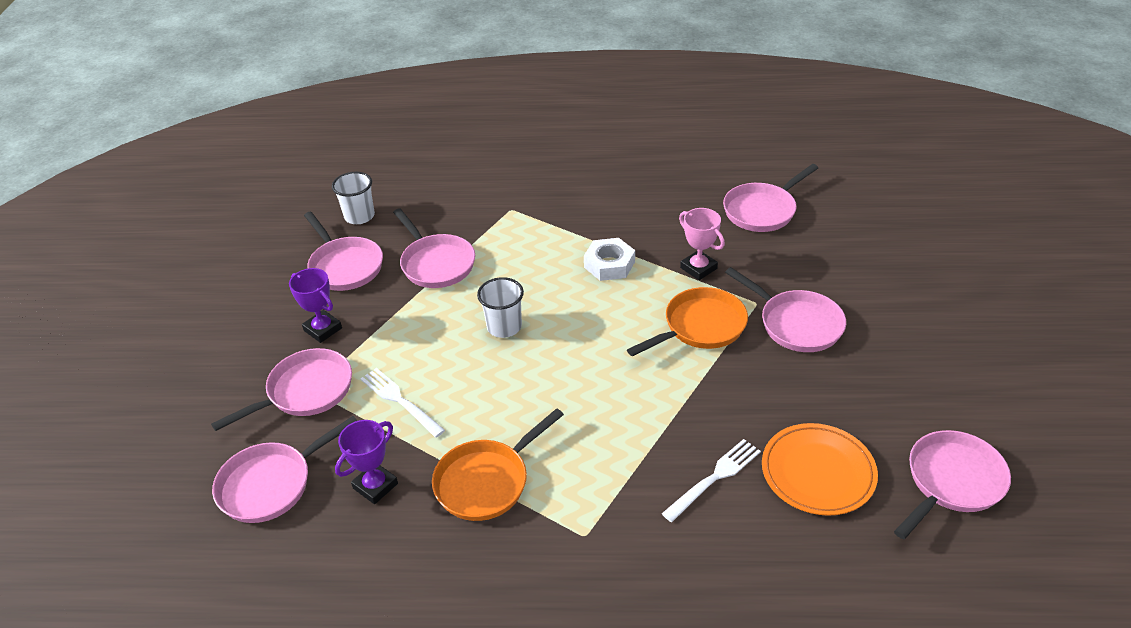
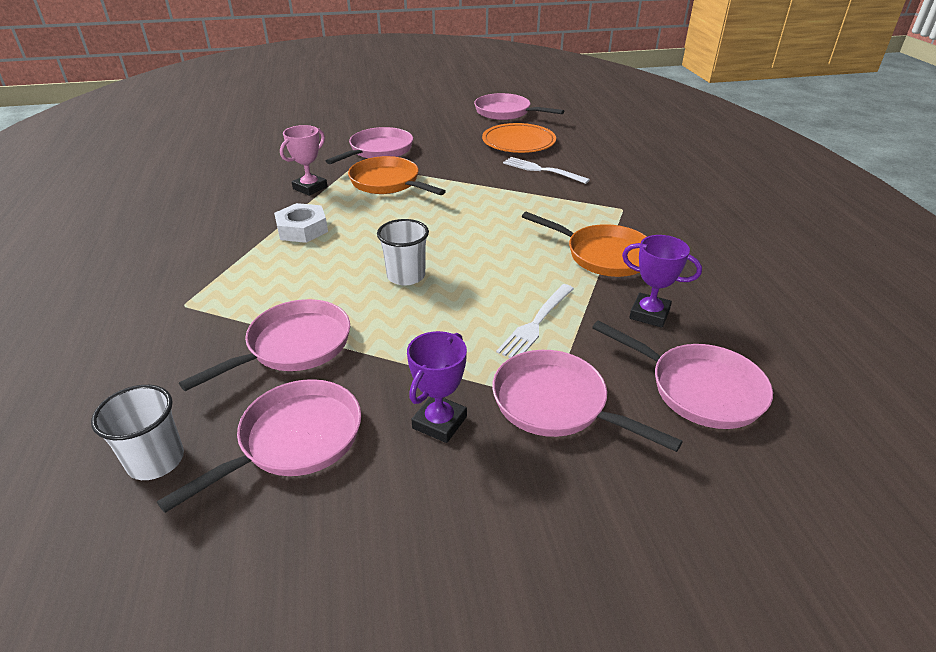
camera: 105 degrees left, 5 degrees down
pink pan [723,164,818,232] -> none

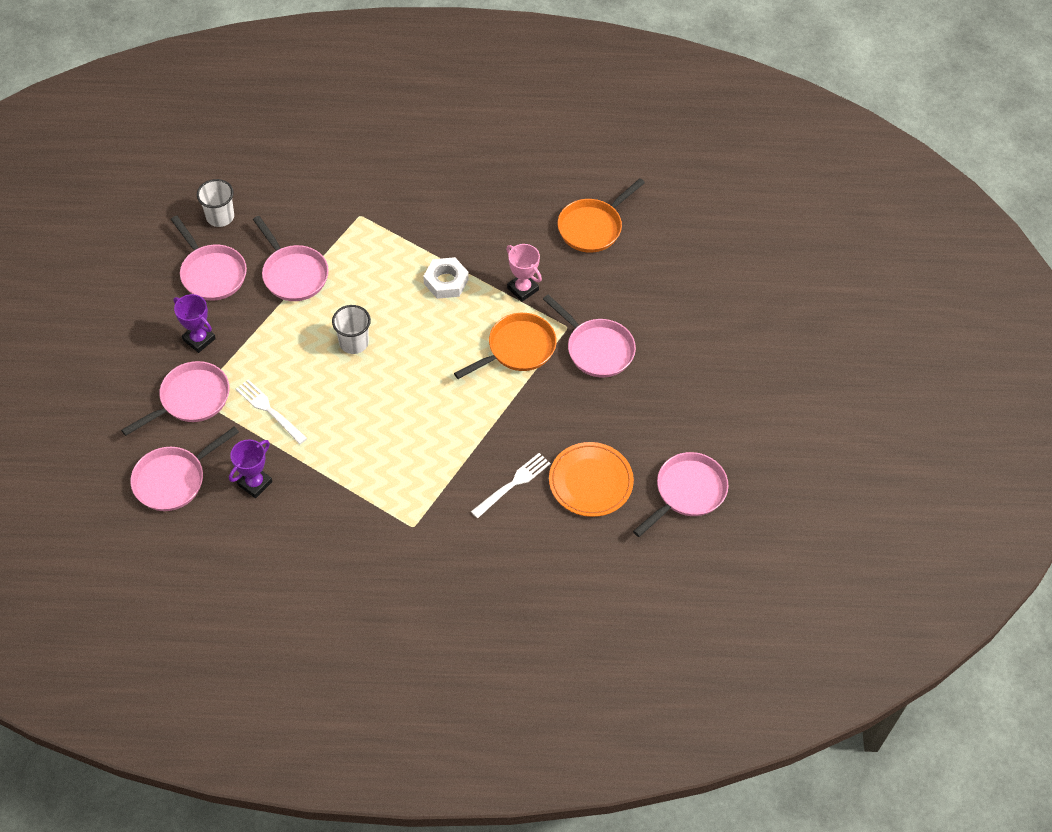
camera: 100 degrees right, 20 degrees up
orange pan [522,212,647,277] -> orange pan moved to [558,178,645,253]

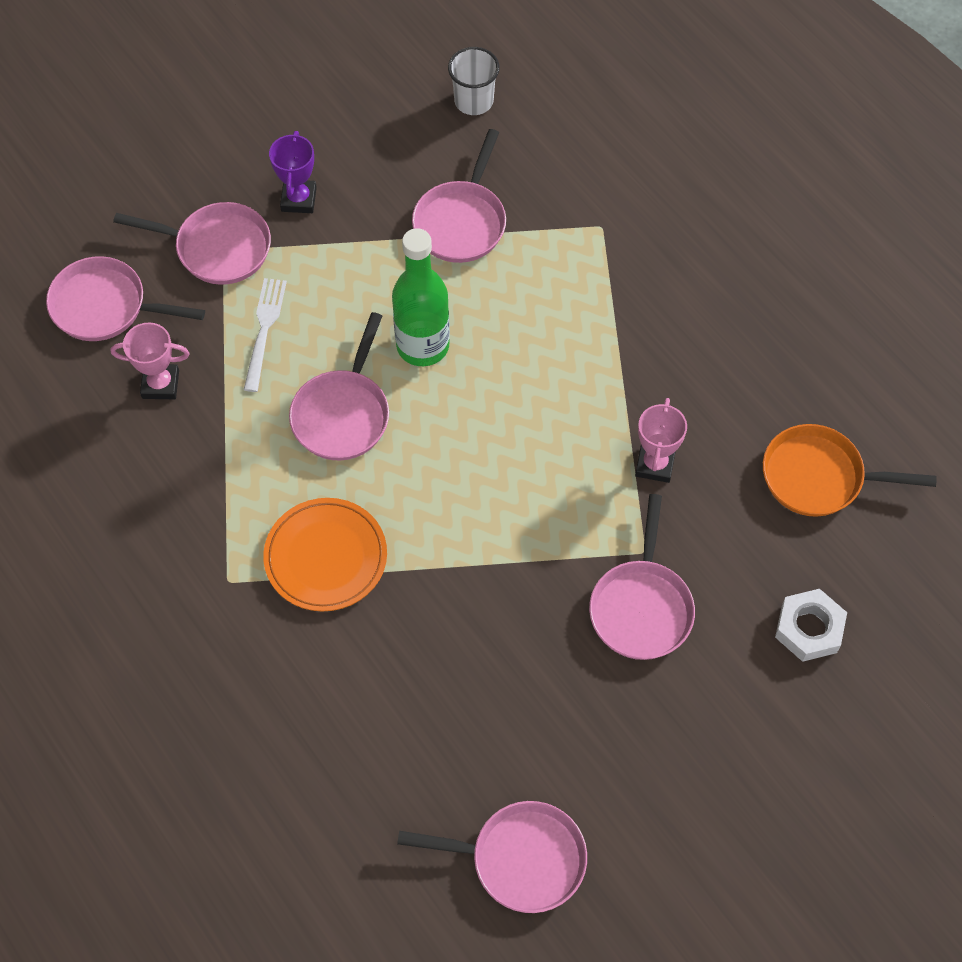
camera: 55 degrees right, 5 degrees up
pink pan [171,216,247,301] -> pink pan moved to [289,312,389,460]
purple trophy [229,439,272,498] -> pink trophy [111,323,190,399]
white cup [332,305,371,354] -> green bottle [392,228,450,366]
white nut [423,257,469,299] -> white nut moved to [775,589,847,662]
orange pan [454,313,557,379] -> none
white fork [471,453,551,518] -> none
orange plate [549,442,634,517] -> orange plate moved to [263,498,387,612]

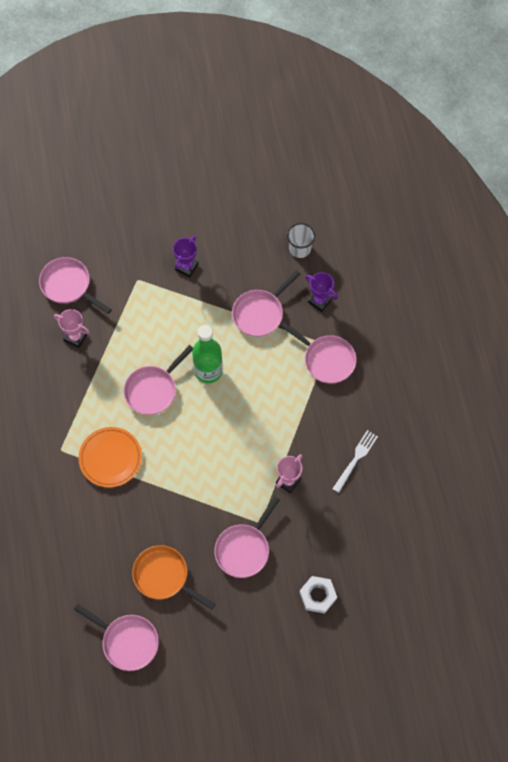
camera: 25 degrees right, 5 degrees up
pink pan [113,202,271,285] -> pink pan moved to [280,322,356,384]
white fork [244,278,287,392] -> white fork moved to [333,430,378,493]
orange pan [763,424,937,517] -> orange pan moved to [132,545,215,609]
none -> purple trophy [305,272,338,312]

